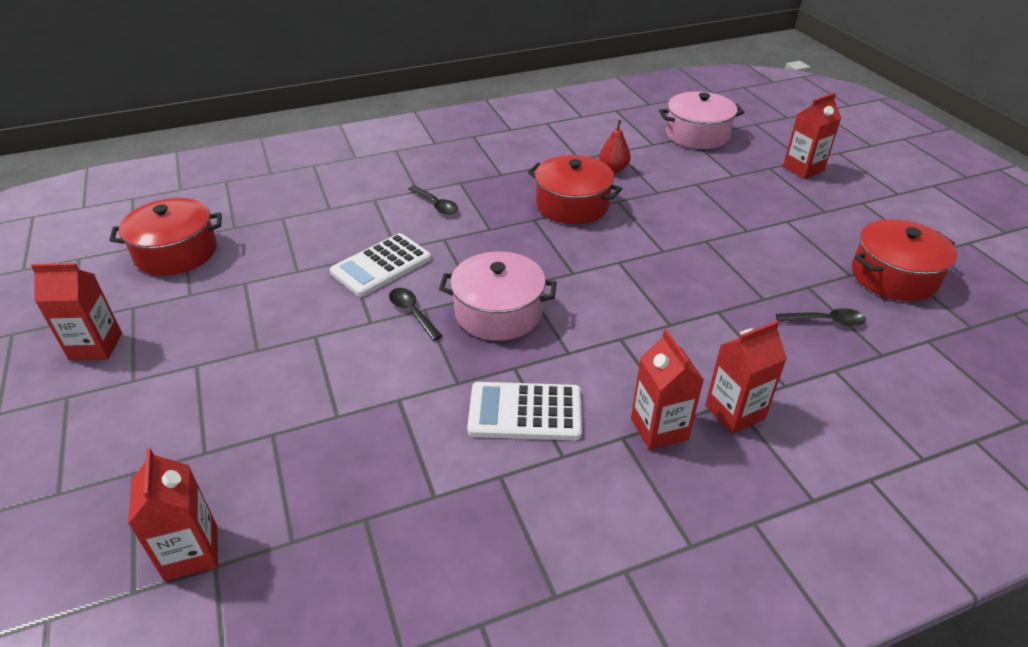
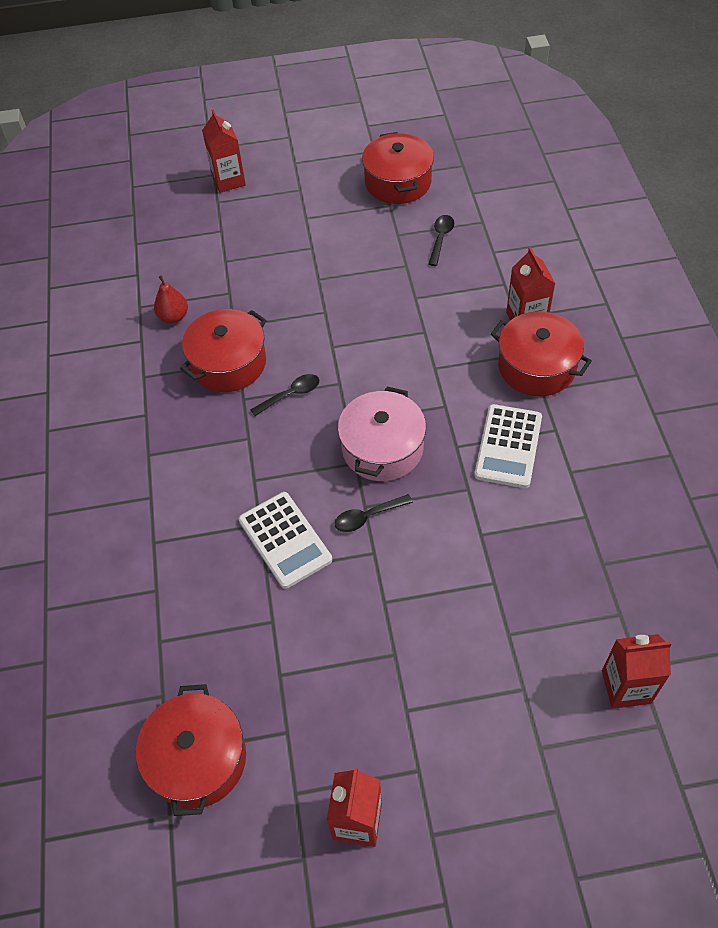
camera: 75 degrees left, 15 degrees up
black spoon [408,185,458,215] -> black spoon moved to [250,374,319,416]
red carton [631,329,704,450] -> red pot [491,311,592,396]
pink pot [659,92,744,149] -> none

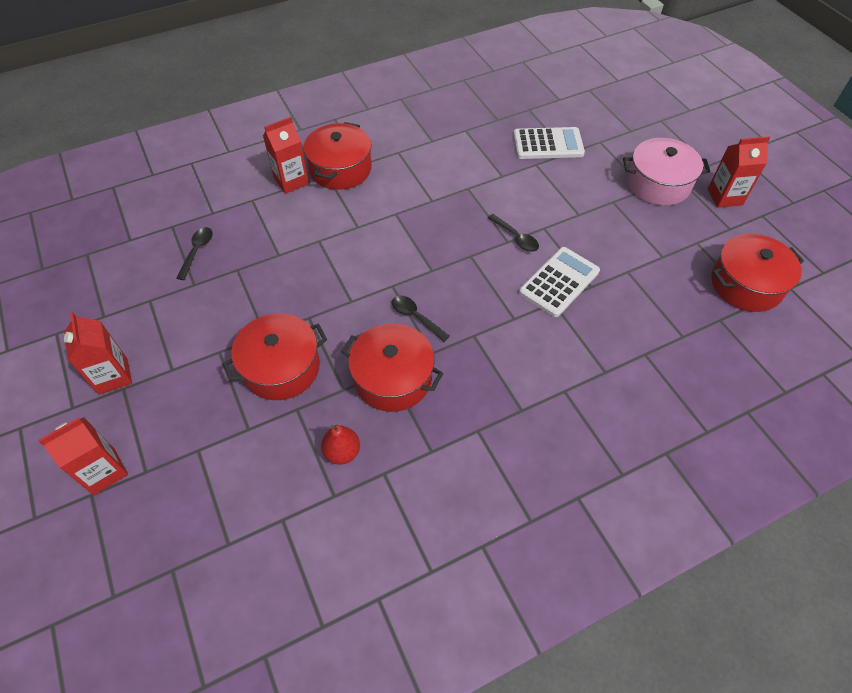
camera: 110 degrees left, 0 degrees up
pink pot [338,387,426,481] -> pink pot moved to [623,138,710,206]
red pot [362,132,434,204] -> red pot moved to [223,314,327,400]
black spoon [428,215,454,266] -> black spoon turned 105 degrees clockwise [176,227,213,280]
white calculator [474,404,542,488] -> white calculator moved to [513,127,585,159]
red carton [602,634,672,709] -> red carton moved to [64,312,132,395]

